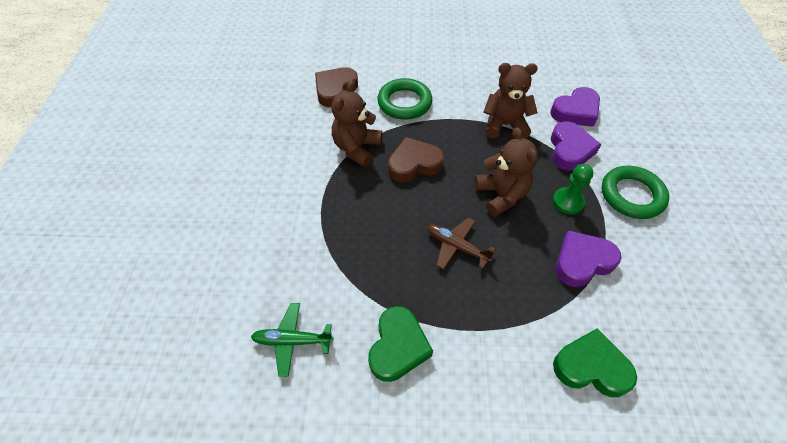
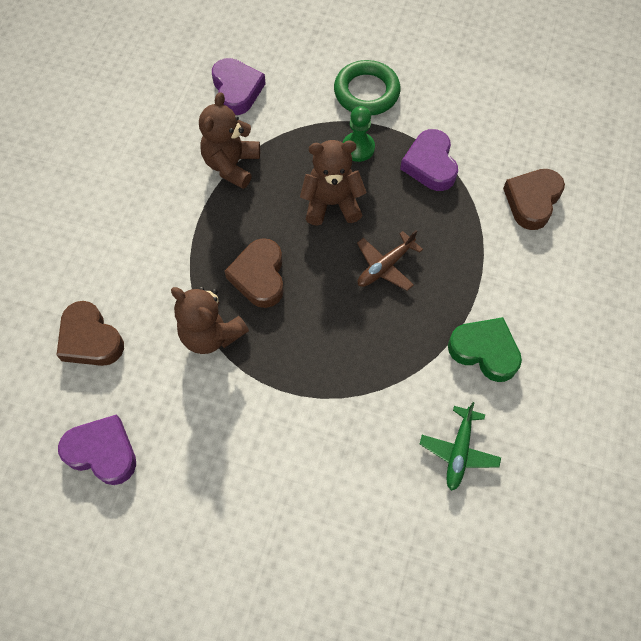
camera: 75 degrees left, 10 degrees up
green ring [377,78,432,120] -> none
purple heart [551,121,601,171] -> purple heart moved to [58,414,136,485]
green heart [553,328,637,397] -> brown heart [503,169,565,230]

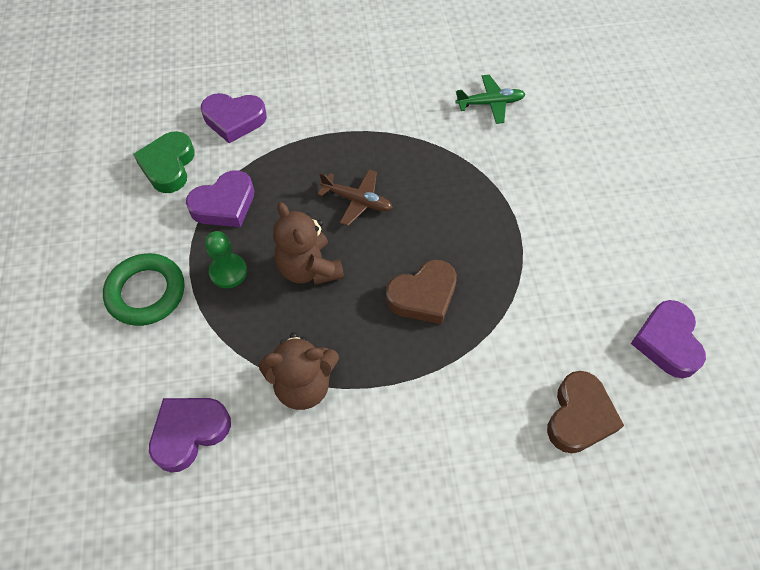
camera: 115 degrees left, 5 degrees down
brown teddy bear [171,287,249,354] -> none
green heart [448,317,522,382] -> green heart moved to [133,131,195,193]
brown heart [503,169,565,230] -> purple heart [201,93,267,143]

